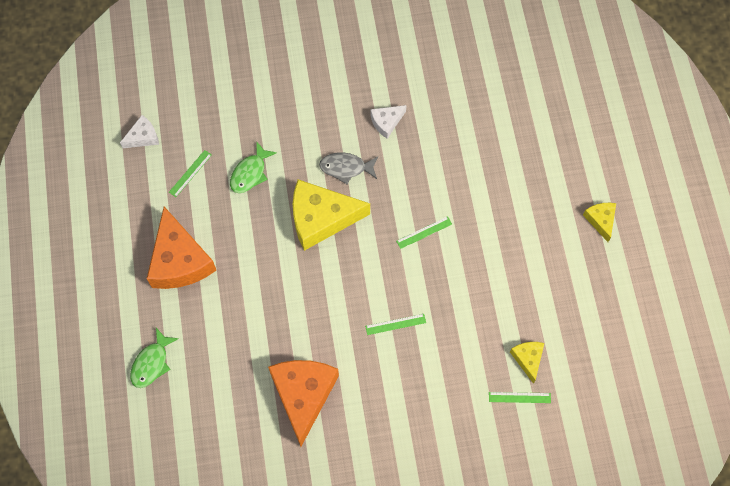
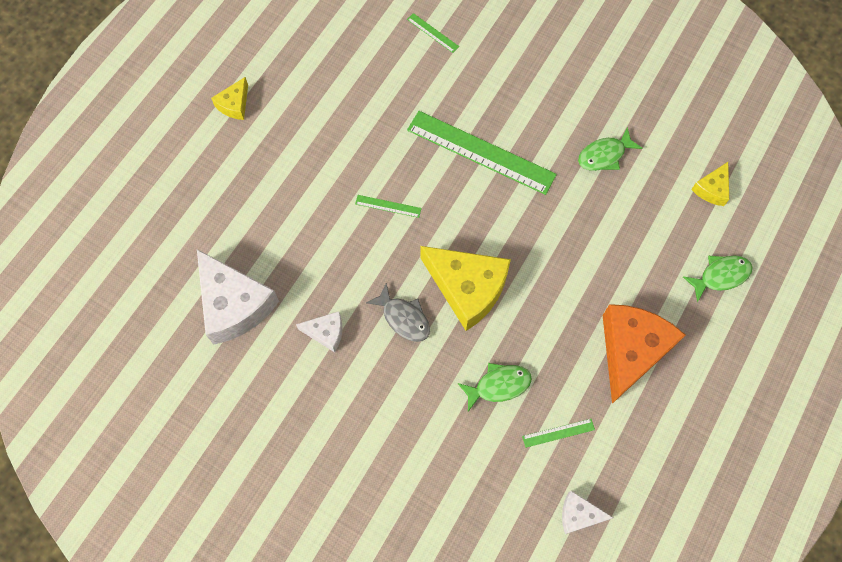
camera: 140 degrees left, 0 degrees up
orange cheese [268,360,339,447] -> green fish [578,127,643,171]
green ruler [365,314,426,335] -> green ruler [407,111,557,195], size x2.41
yellow cheese [510,342,544,384] -> yellow cheese moved to [691,162,729,206]
none -> white cheese [197,249,279,345]

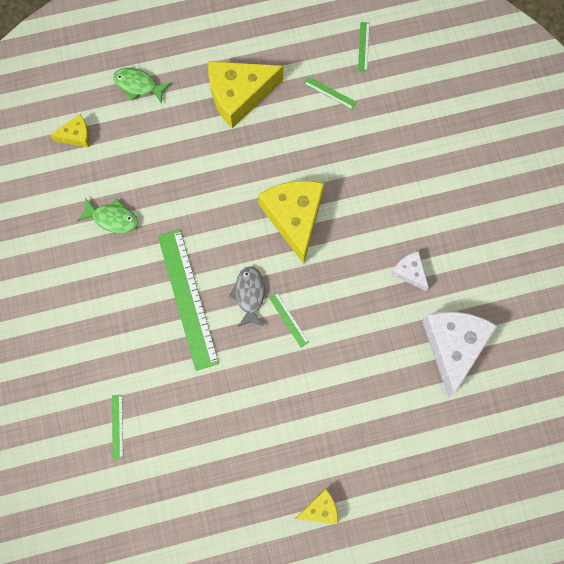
camera: 135 degrees left, 5 degrees up
grey fish [366,283,430,342] -> grey fish moved to [229,266,265,327]
green fish [457,363,532,412] -> none
white cheese [562,491,613,534] -> green ruler [358,22,369,72]
orange cheese [603,304,685,404] -> yellow cheese [208,61,283,128]

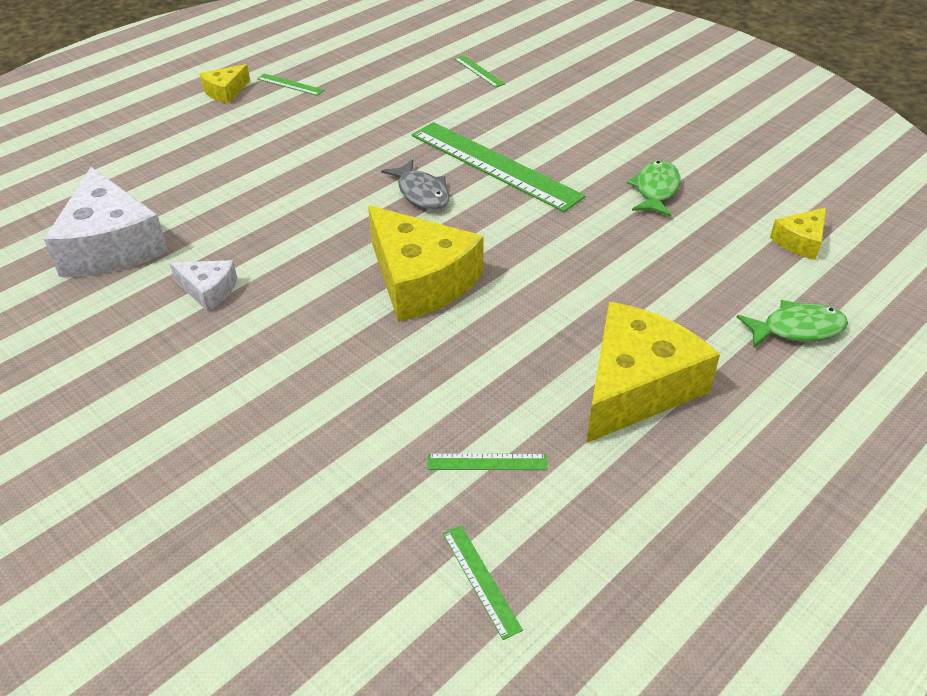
camera: 150 degrees right, 30 degrees down
green fish [77,199,138,233] -> green fish turned 120 degrees clockwise [627,161,681,217]
green ruler [269,292,309,347] -> green ruler moved to [257,74,324,96]

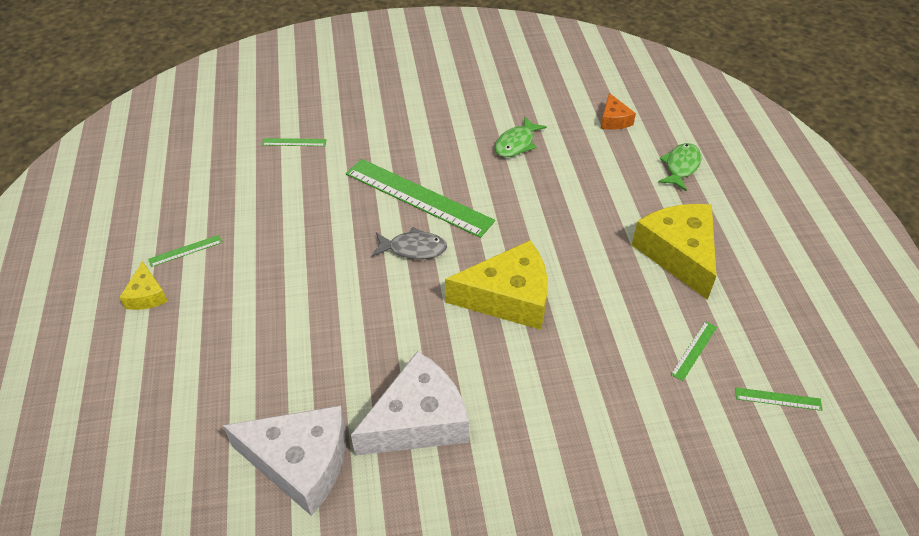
camera: 55 degrees left, 5 degrees up
white cheese [169,260,237,311] -> white cheese [351,351,469,456], size x2.04
green ruler [412,122,585,212] -> green ruler turned 45 degrees clockwise [346,159,495,238]
green fish [627,161,681,217] -> green fish turned 105 degrees counterclockwise [495,116,547,157]
yellow cheese [770,207,826,260] -> orange cheese [600,93,636,130]

